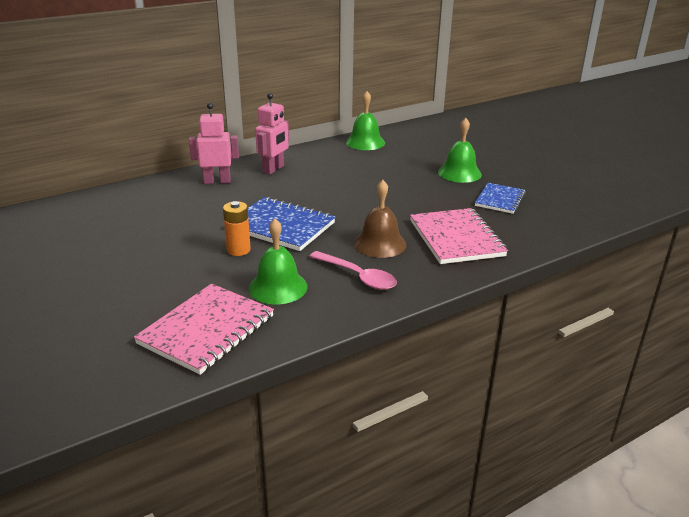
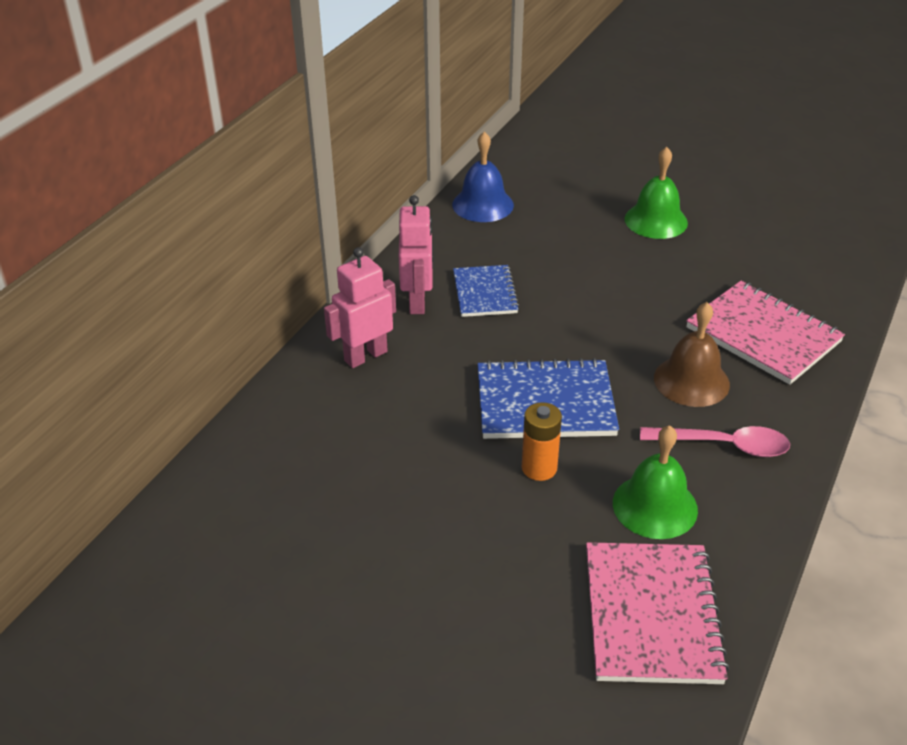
camera: 30 degrees left, 10 degrees up
green bell [346,91,385,150] -> blue bell [452,132,514,222]
blue notebook [475,183,526,214] -> blue notebook moved to [453,265,520,317]

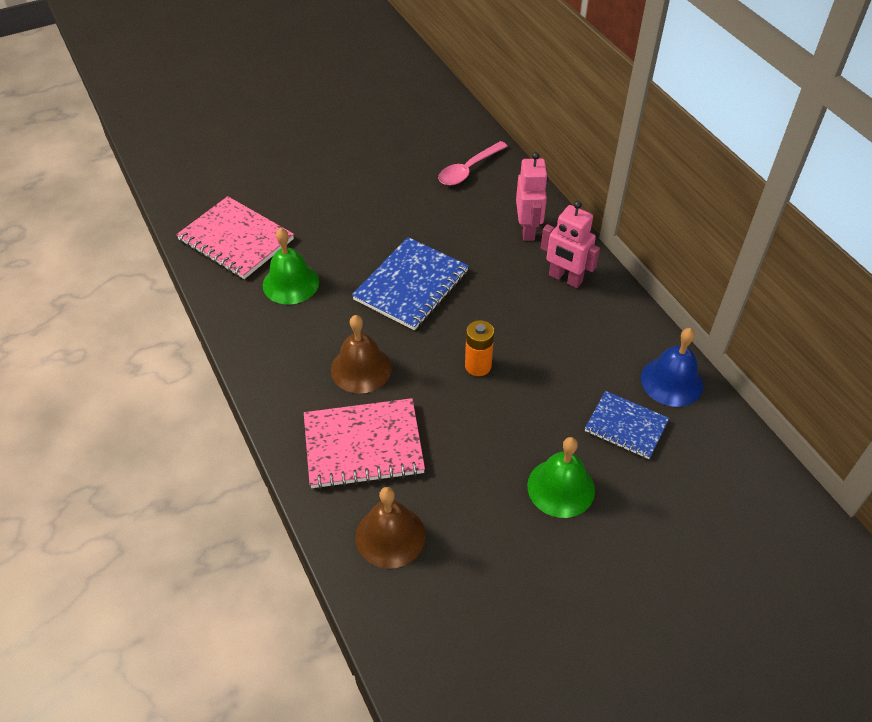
camera: 125 degrees right, 10 degrees up
blue notebook [453,265,520,317] -> blue notebook moved to [585,391,669,459]
orange battery [522,402,562,481] -> orange battery moved to [465,320,494,376]
pink spoon [640,426,790,457] -> pink spoon moved to [438,141,508,185]
none -> brown bell [356,487,426,569]

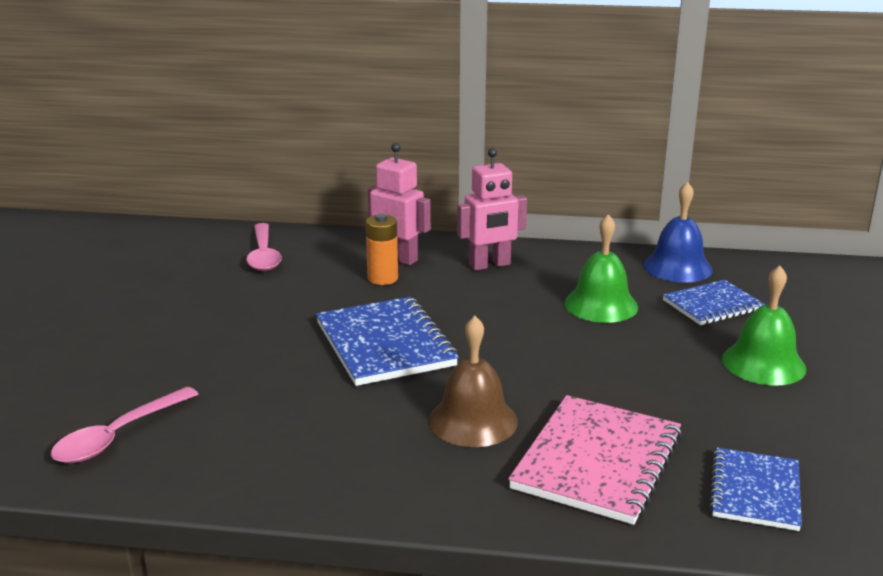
camera: 55 degrees left, 25 degrees down
pink notebook [176,196,294,279] -> pink spoon [51,387,198,463]
green bell [263,228,319,305] -> green bell moved to [564,214,638,323]
brown bell [356,487,426,569] -> blue notebook [709,447,802,531]
orange battery [465,320,494,376] -> orange battery moved to [366,214,398,285]

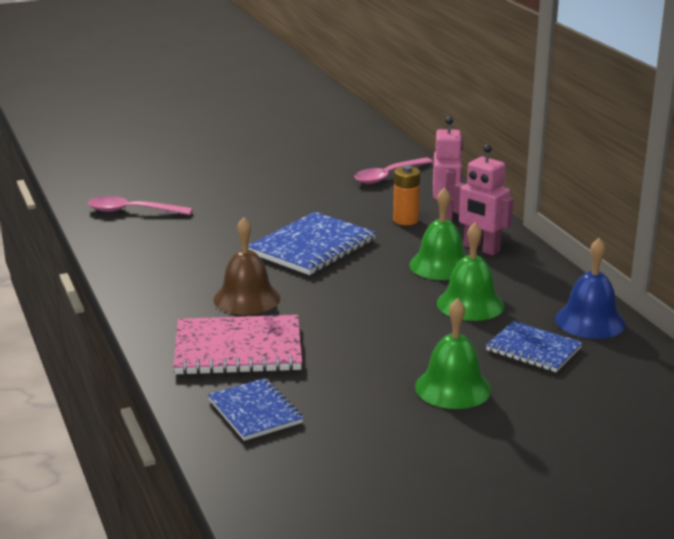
camera: 60 degrees right, 0 degrees up
blue notebook [709,447,802,531] -> blue notebook turned 75 degrees clockwise [208,378,303,441]
none -> green bell [409,187,466,280]

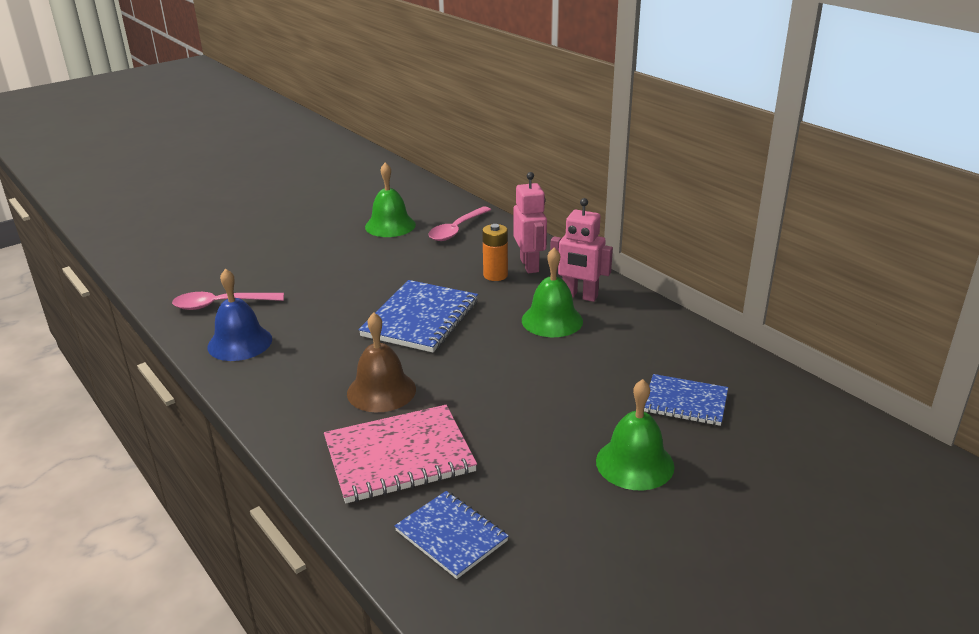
camera: 15 degrees left, 5 degrees up
green bell [437,223,504,321] -> green bell moved to [365,162,416,237]
blue bell [555,238,625,339] -> blue bell moved to [207,268,272,361]

